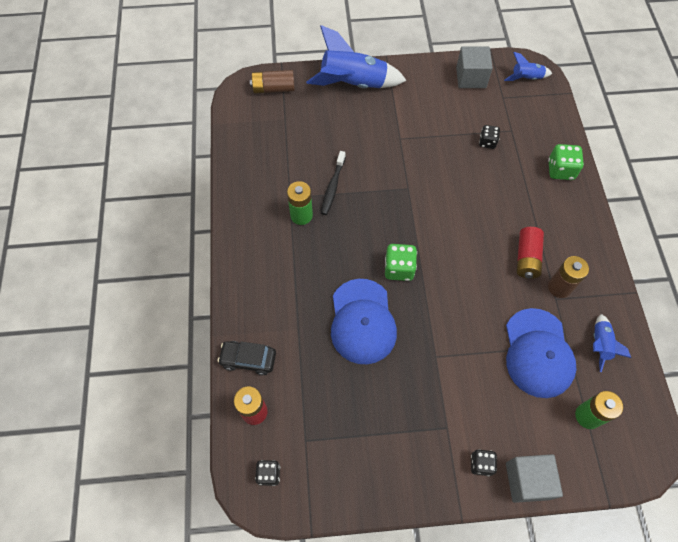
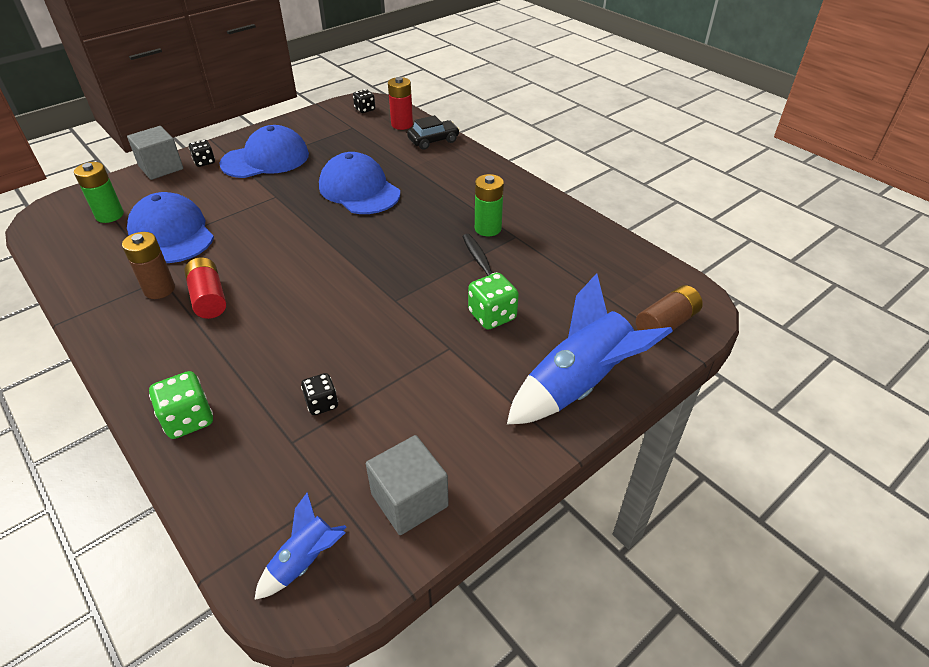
camera: 145 degrees right, 20 degrees down
green dice [385,244,417,281] -> green dice moved to [468,273,519,330]
blue rocket [593,314,631,372] -> none
none -> blue cap [220,125,309,178]

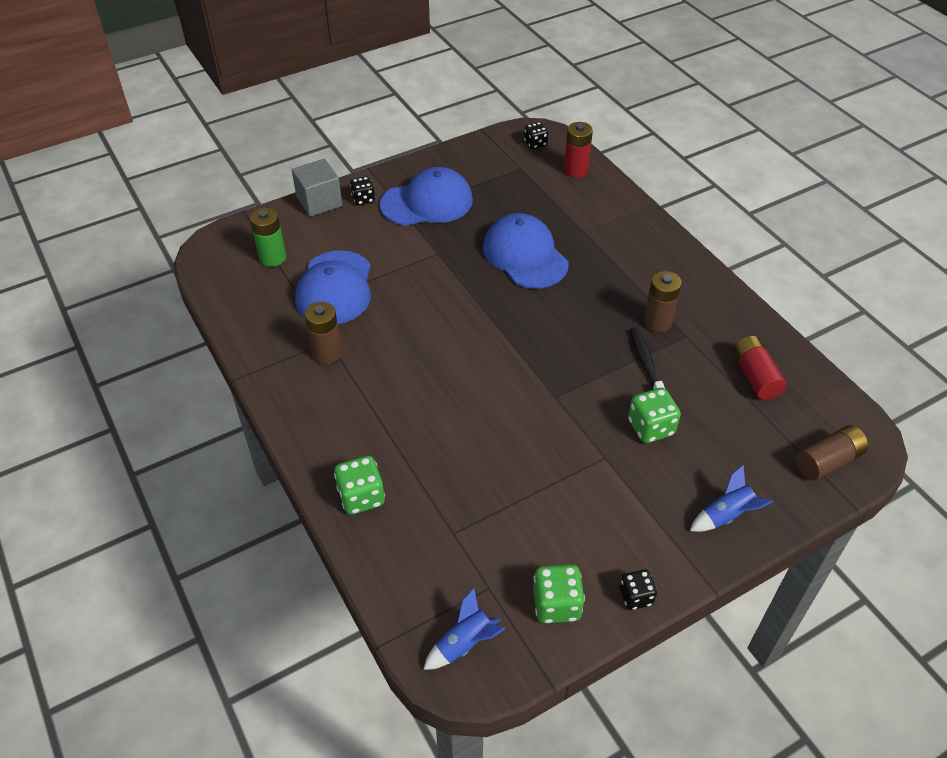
camera: 10 degrees right, 5 degrees up
blue cap [127,192,214,263] -> blue cap turned 150 degrees counterclockwise [295,250,371,324]
red battery [184,257,226,319] -> red battery moved to [732,336,787,400]
black dice [301,373,338,415] -> black dice moved to [620,569,657,610]
grey cube [366,435,449,535] -> green dice [533,564,585,623]
black car [407,115,460,150] -> none
green battery [475,174,504,236] -> brown battery [643,271,682,332]
blue rocket [507,273,673,424] -> blue rocket [690,465,773,532], size x0.50

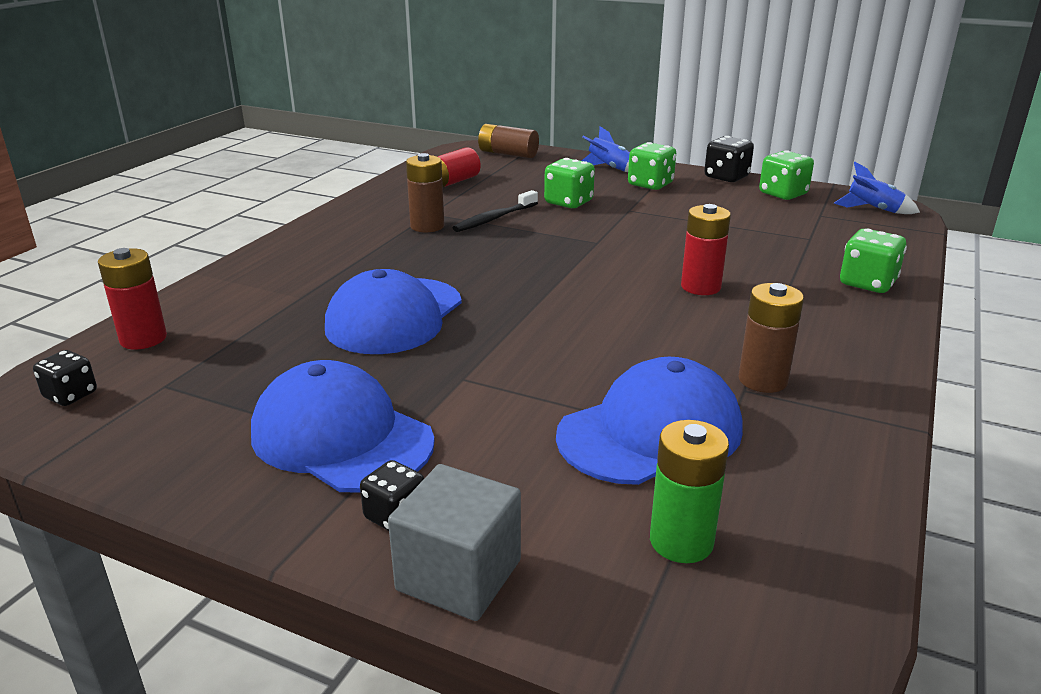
camera: 125 degrees left, 20 degrees down
black dice [620,569,657,610] -> black dice [704,136,754,182], size x1.52
none -> green dice [628,142,676,190]
none -> red battery [681,204,731,295]

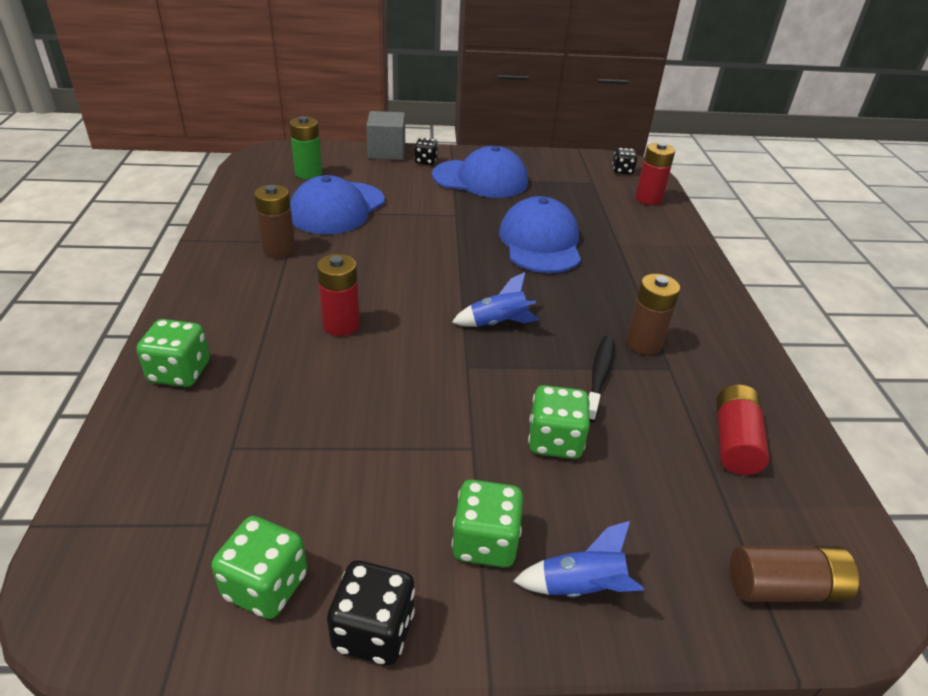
camera: 150 degrees right, 10 degrees up
blue rocket [834,162,920,214] -> blue rocket moved to [452,272,539,327]

